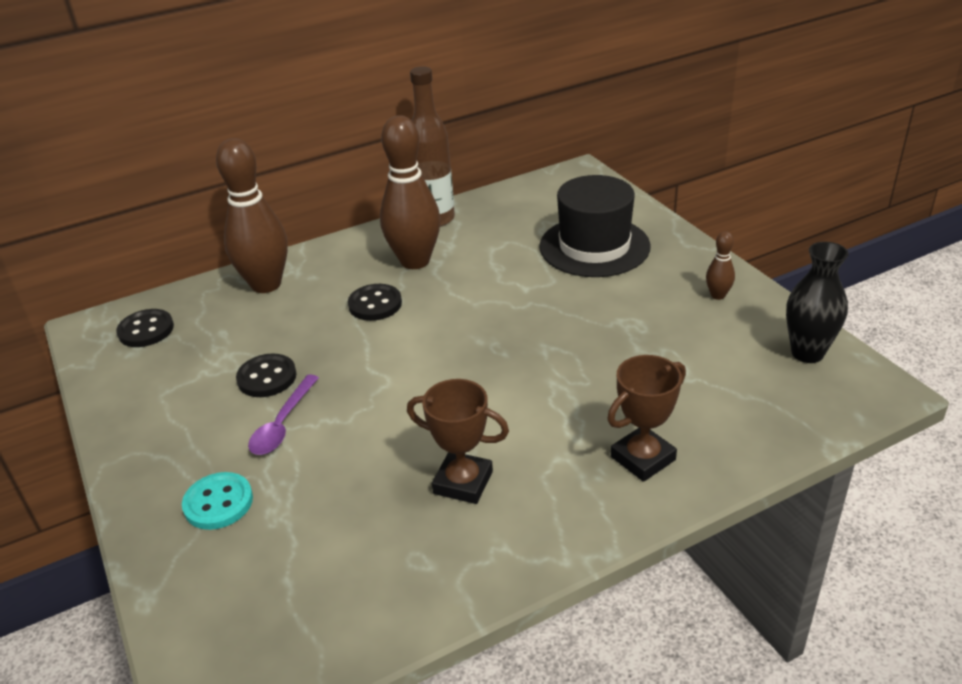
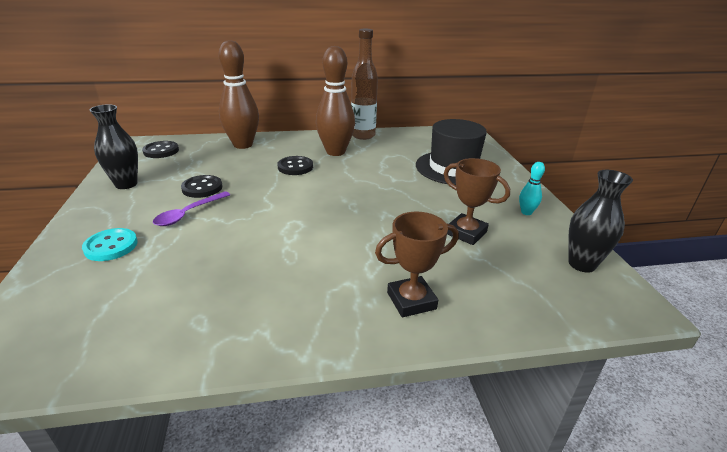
camera: 15 degrees right, 5 degrees down
brown trophy [407,379,509,504] -> brown trophy moved to [444,158,510,245]
brown bowling pin [706,231,735,300] -> turquoise bowling pin [519,162,545,215]
none -> black vase [90,104,138,189]

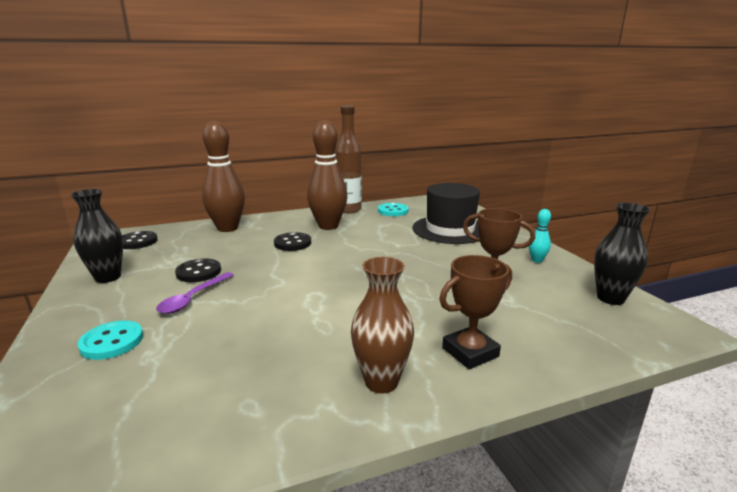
camera: 10 degrees left, 10 degrees down
none -> brown vase [351,257,414,393]
none -> turquoise button [378,203,409,216]

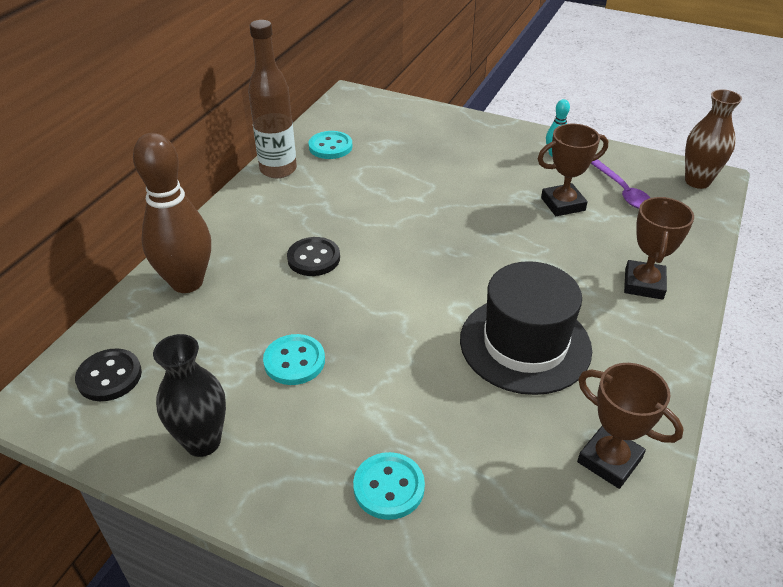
camera: 45 degrees left, 20 degrees up
purple spoon [156,272,234,314] -> purple spoon moved to [591,159,650,209]
black button [175,258,221,282] -> turquoise button [263,334,325,385]
brown bowling pin [307,120,347,230] -> none
brown vase [351,257,414,393] -> brown vase moved to [685,89,742,189]
black hat [413,183,480,244] -> black hat moved to [460,261,592,395]
black vase [594,203,650,305] -> none
none -> brown trophy [577,363,684,489]

